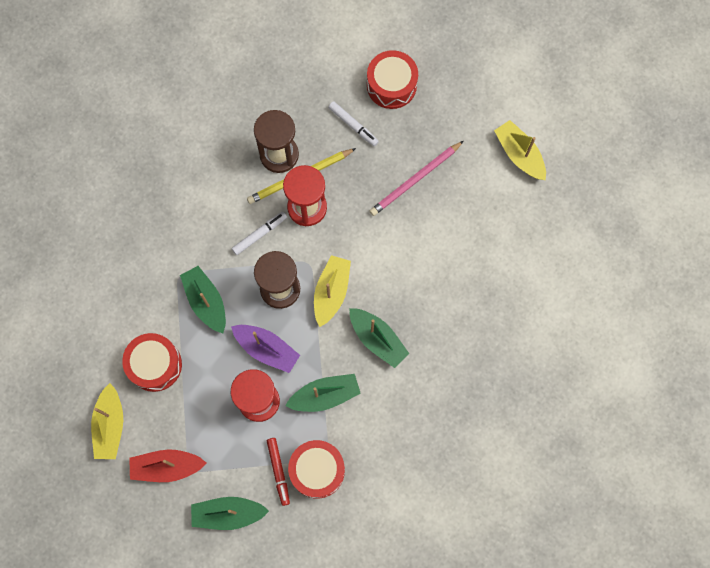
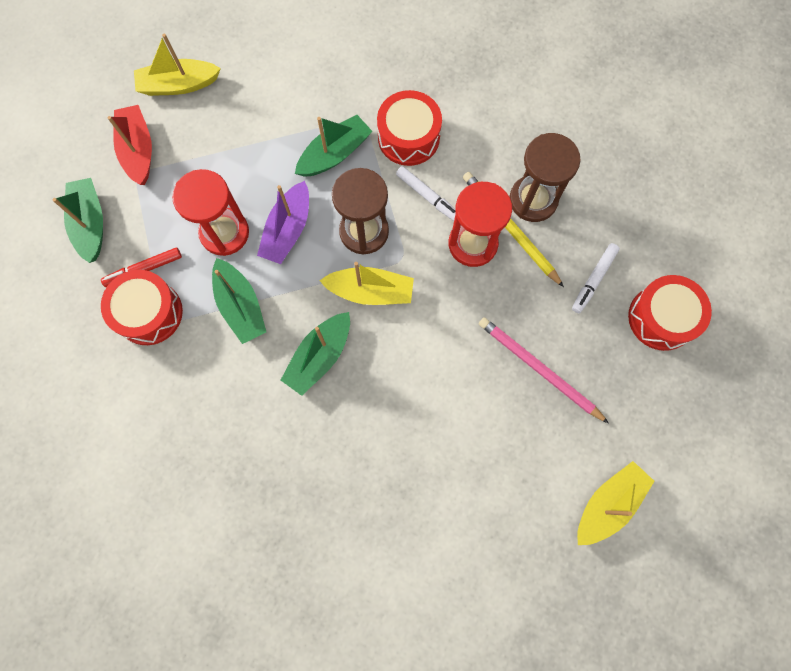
camera: 80 degrees right, 0 degrees up
red drum [122,333,182,392] -> red drum moved to [377,90,442,166]

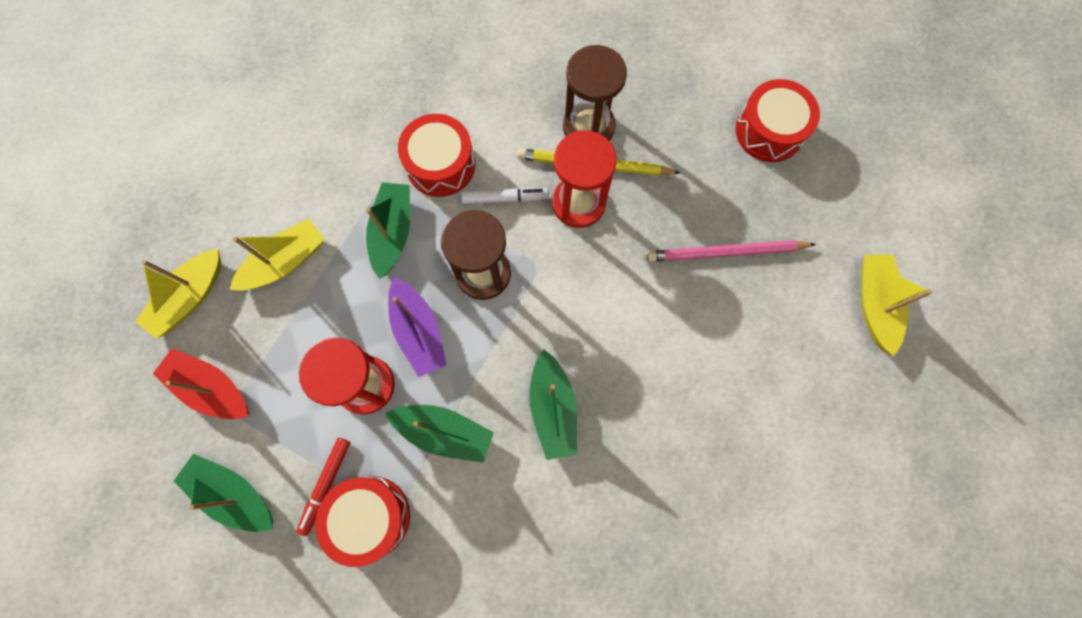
camera: 45 degrees left, 0 degrees up
yellow boat [319,262,414,305] -> yellow boat moved to [230,219,325,291]
white marker [572,243,620,313] -> none

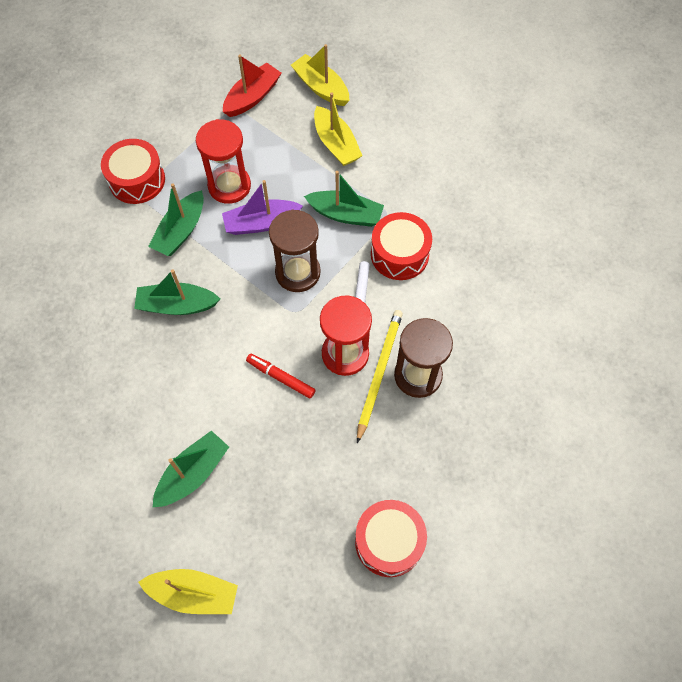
camera: 100 degrees right, 10 degrees down
green boat [174,453,273,532] -> green boat moved to [152,431,229,508]
red marker [296,438,350,536] -> red marker moved to [246,354,315,399]
pink pencil [647,240,816,262] -> none

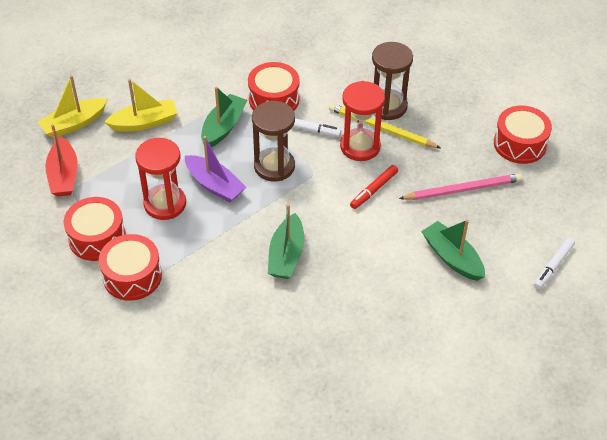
camera: 80 degrees left, 15 degrees down
yellow boat [138,569,238,614] -> white marker [534,238,575,289]
green boat [148,183,204,256] -> none
purple boat [222,180,303,235] -> purple boat turned 45 degrees counterclockwise [185,136,247,202]
red boat [223,55,282,117] -> red boat turned 150 degrees counterclockwise [45,124,78,197]
none -> red drum [64,197,126,261]
none -> pink pencil [399,173,522,200]

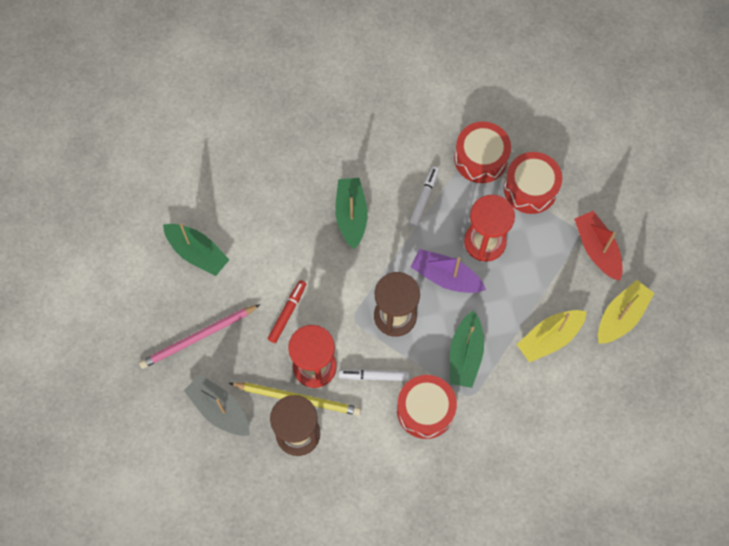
camera: 165 degrees right, 20 degrees up
red drum [494,105,552,164] -> none
white marker [534,238,575,289] -> white marker moved to [409,166,439,227]
none -> grey boat [184,374,250,436]

